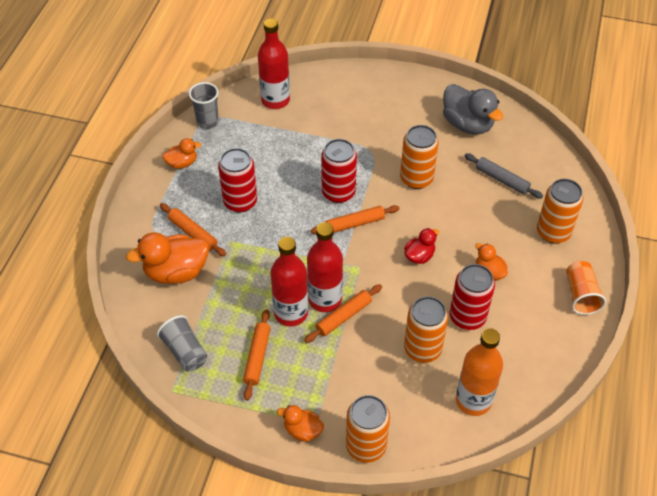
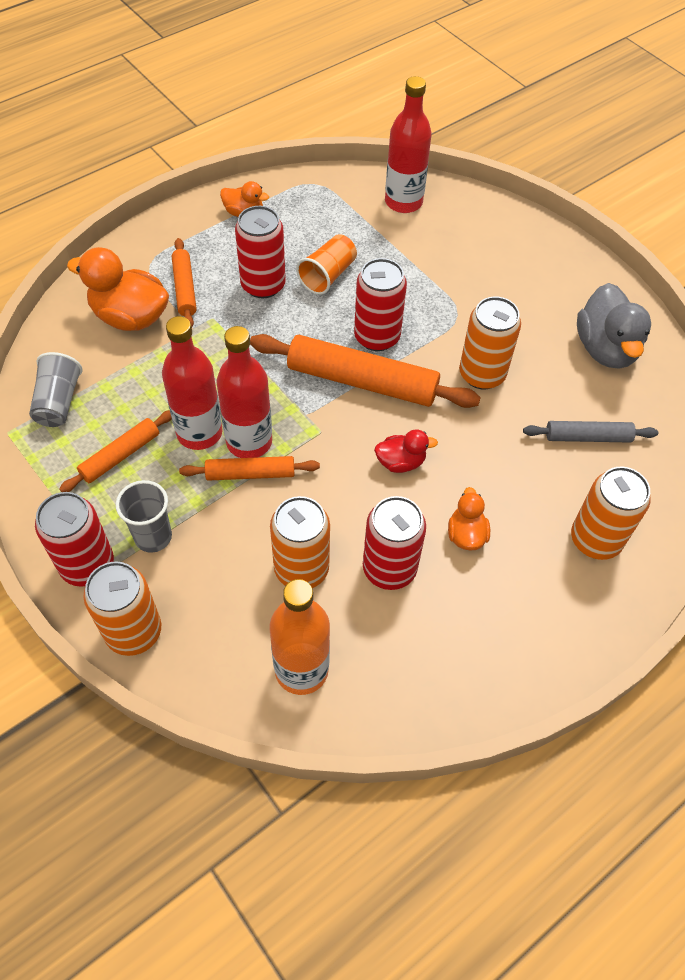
camera: 35 degrees right, 5 degrees up
grey cup [189,82,219,129] -> grey cup moved to [116,480,172,553]
orange duck [277,405,324,442] -> red can [35,492,114,587]
orange rolling pin [311,205,399,234] -> orange rolling pin [250,334,481,408], size x1.82
grey rolling pin [464,153,543,199] -> grey rolling pin turned 75 degrees counterclockwise [523,421,658,443]
orange cup [566,261,606,315] -> orange cup moved to [296,234,357,295]

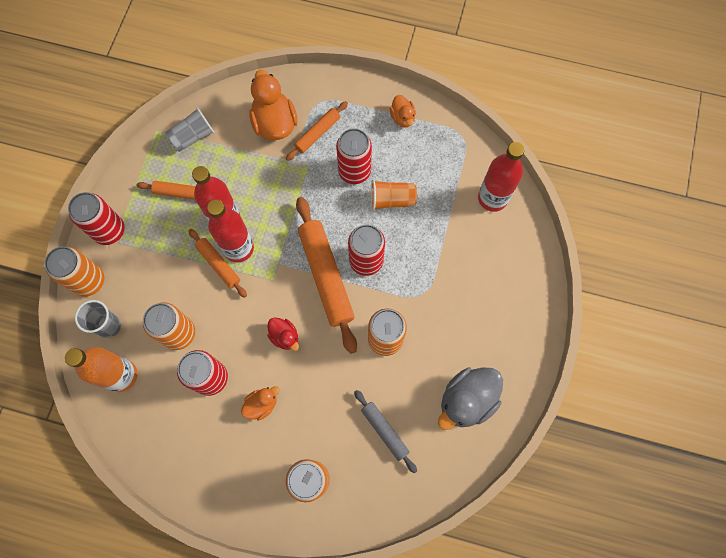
camera: 55 degrees right, 15 degrees up
grey cup [116,480,172,553] -> grey cup moved to [75,300,121,338]

